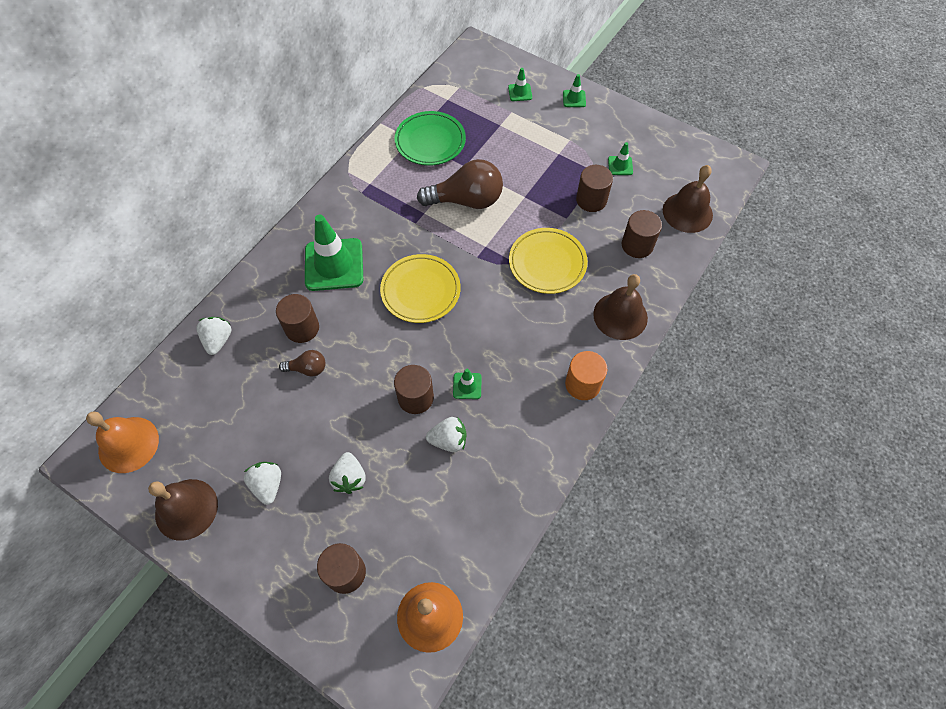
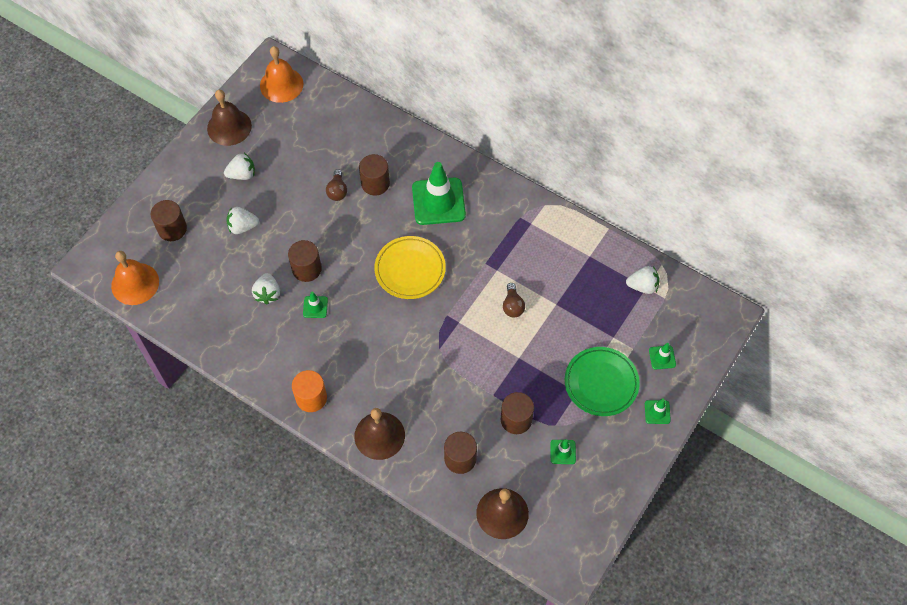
camera: 90 degrees right, 0 degrees up
white strawberry [196,317,231,355] -> white strawberry moved to [626,266,660,294]
green plate [395,111,466,165] -> green plate moved to [565,347,640,416]
brown light bulb [417,159,503,209] -> brown light bulb [503,283,525,317], size x0.49
yellow plate [509,228,588,294] -> none

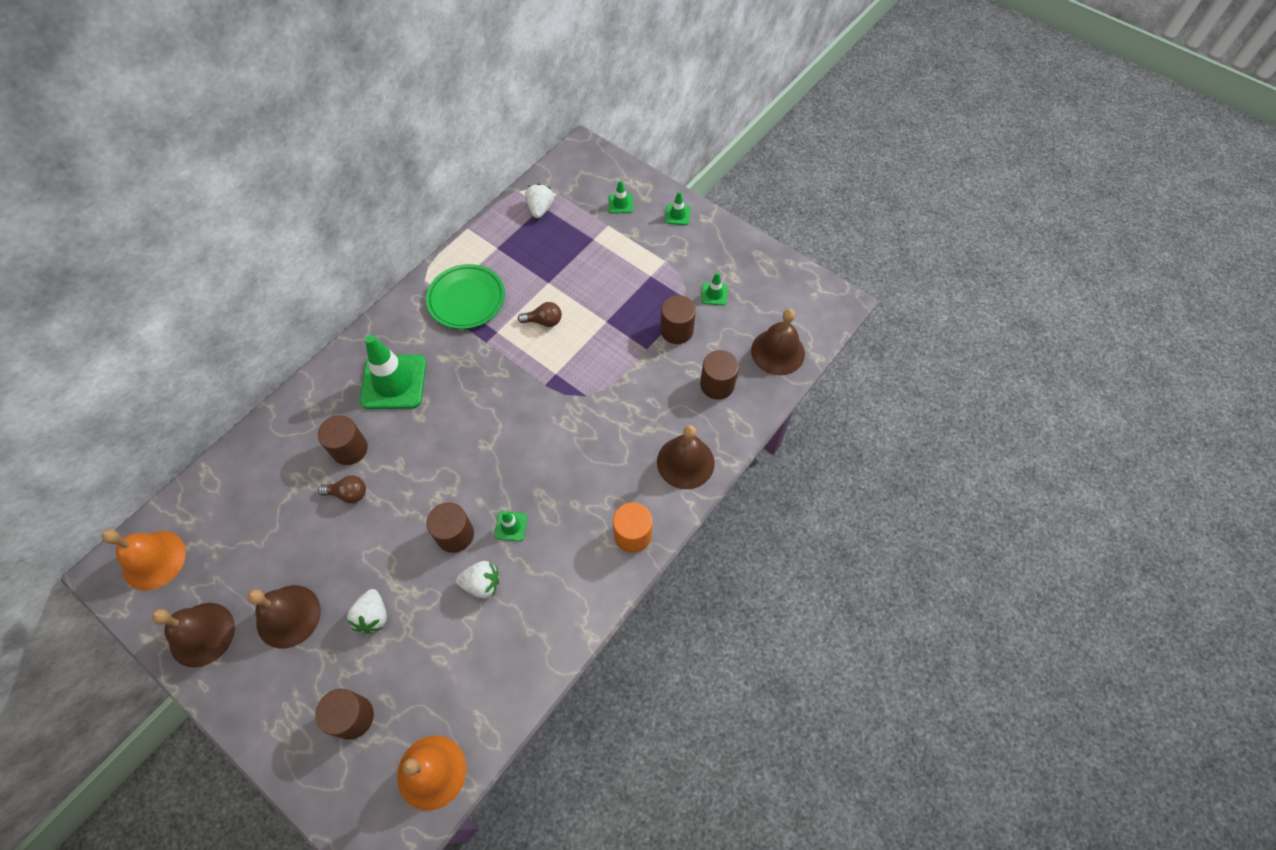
camera: 85 degrees left, 0 degrees up
white strawberry [224,153,255,180] -> brown bell [247,585,321,648]
yellow plate [374,236,446,299] -> none
green plate [565,347,640,416] -> green plate moved to [426,264,505,329]

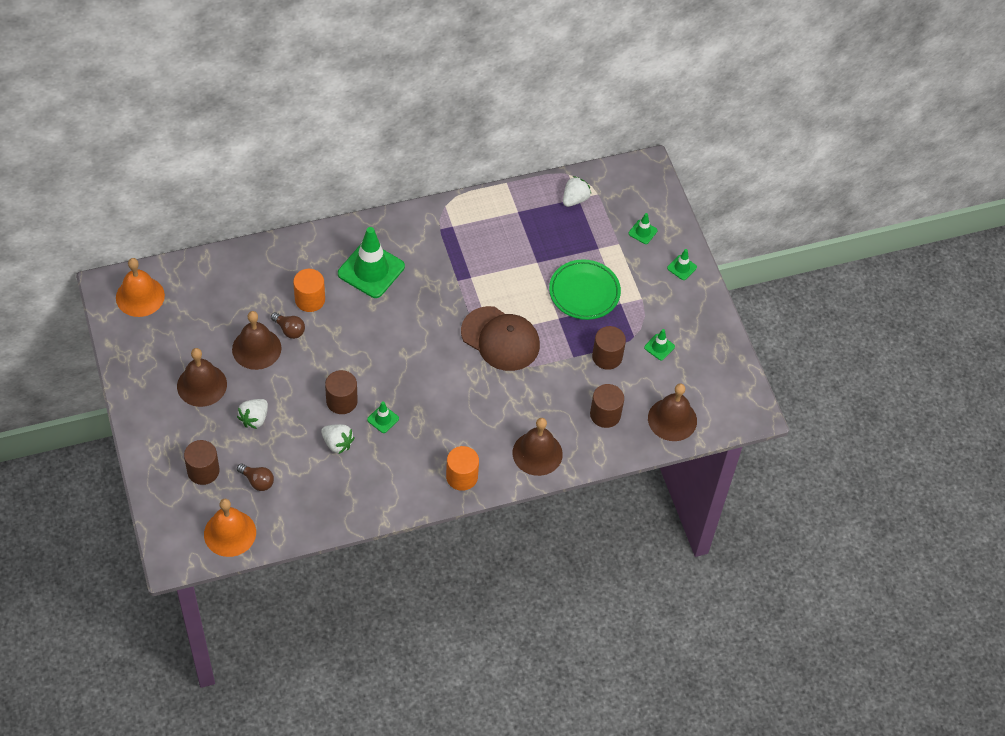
camera: 30 degrees right, 5 degrees down
brown bell [152,603,235,668] -> brown bell moved to [232,311,281,370]
brown cylinder [318,415,368,465] -> orange cylinder [293,269,325,312]
green plate [426,264,505,329] -> green plate moved to [549,259,621,320]
brown light bulb [518,302,562,327] -> brown light bulb moved to [237,464,274,491]
none -> brown cap [461,306,540,371]

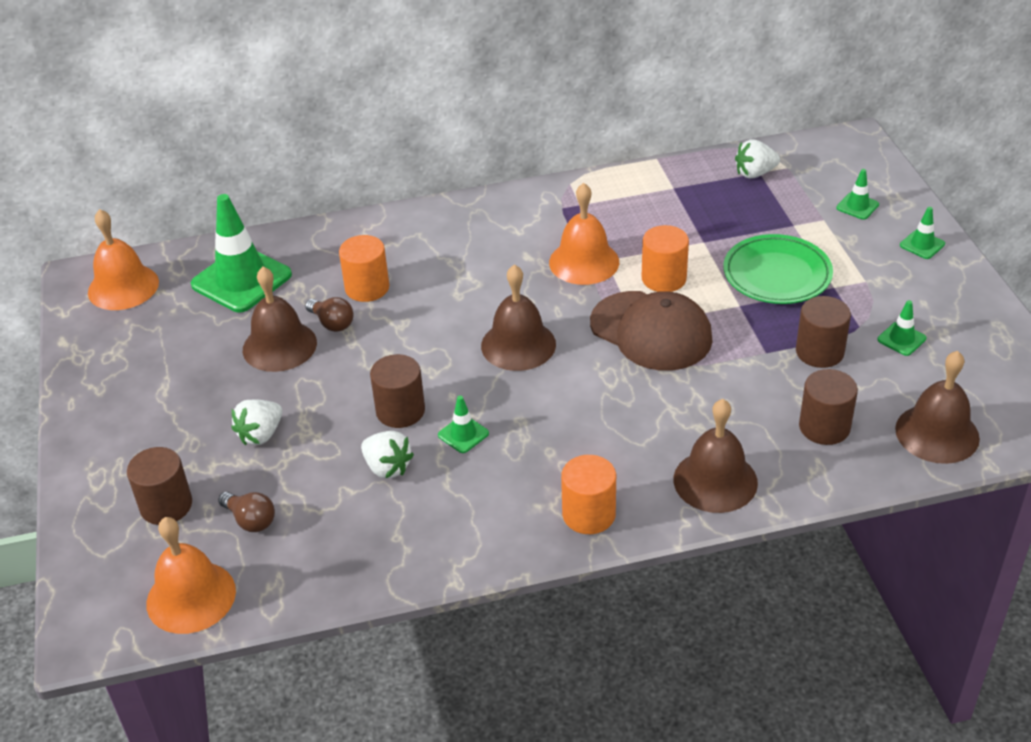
camera: 10 degrees right, 15 degrees down
brown bell [177,348,227,407] -> brown bell moved to [481,264,556,371]
green traffic cone [338,227,405,298] -> green traffic cone moved to [191,194,292,312]
white strawberry [563,176,591,207] -> white strawberry turned 150 degrees counterclockwise [735,139,780,179]
none -> orange bell [549,183,619,285]
none -> orange cylinder [641,225,689,292]

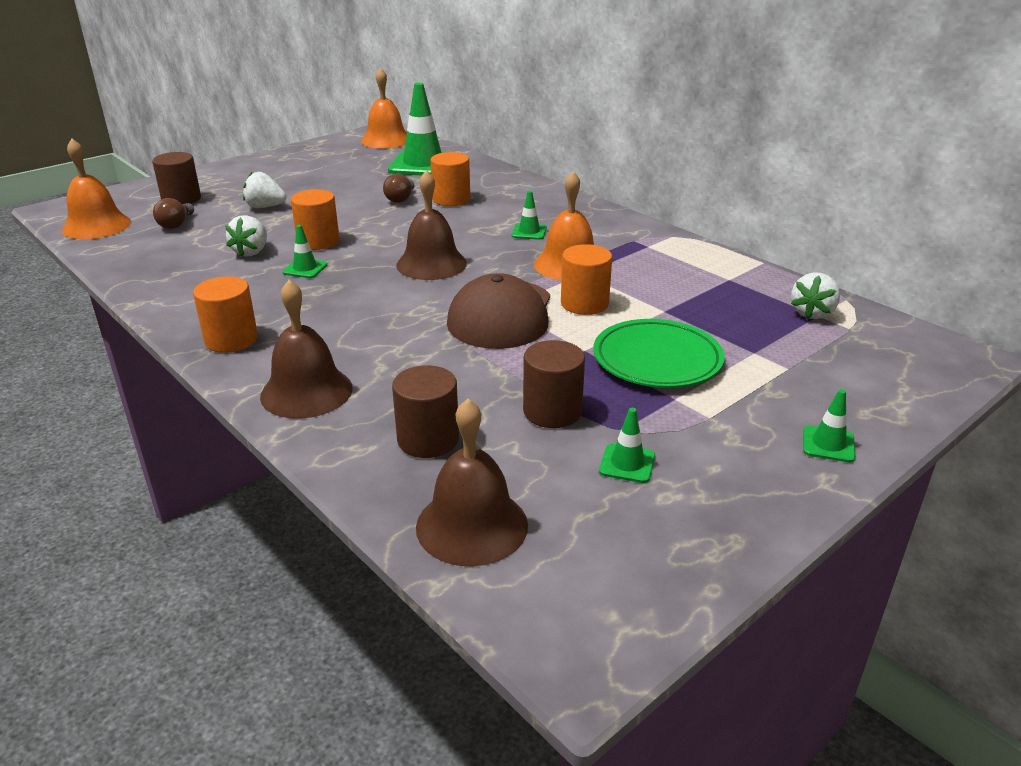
camera: 60 degrees right, 10 degrees down
brown bell [243,267,317,372] -> none
brown cylinder [370,354,425,428] -> orange cylinder [291,189,340,250]
white strawberry [735,139,780,179] -> white strawberry turned 105 degrees counterclockwise [791,272,840,319]
green traffic cone [836,169,879,220] -> green traffic cone moved to [512,191,547,240]

